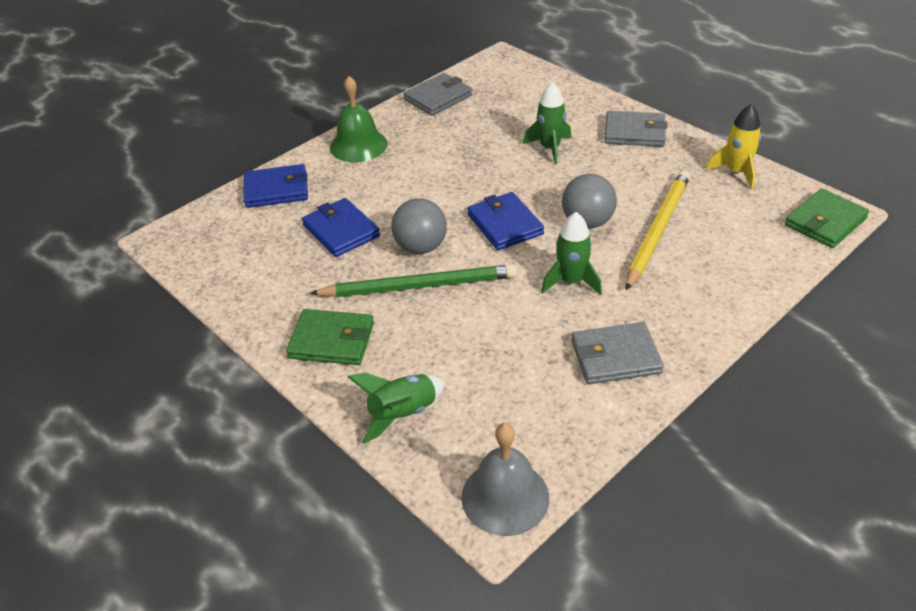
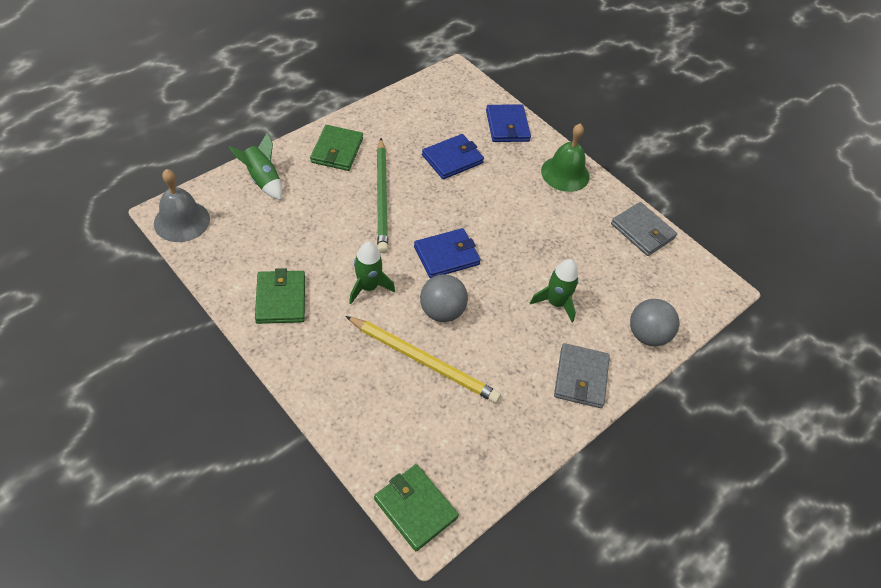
camera: 85 degrees right, 10 degrees up
grey ball [391,199,447,254] -> grey ball moved to [630,299,679,346]
grey wallet [571,322,664,384] -> green wallet [255,268,305,324]
yellow rocket [706,104,761,189] -> none

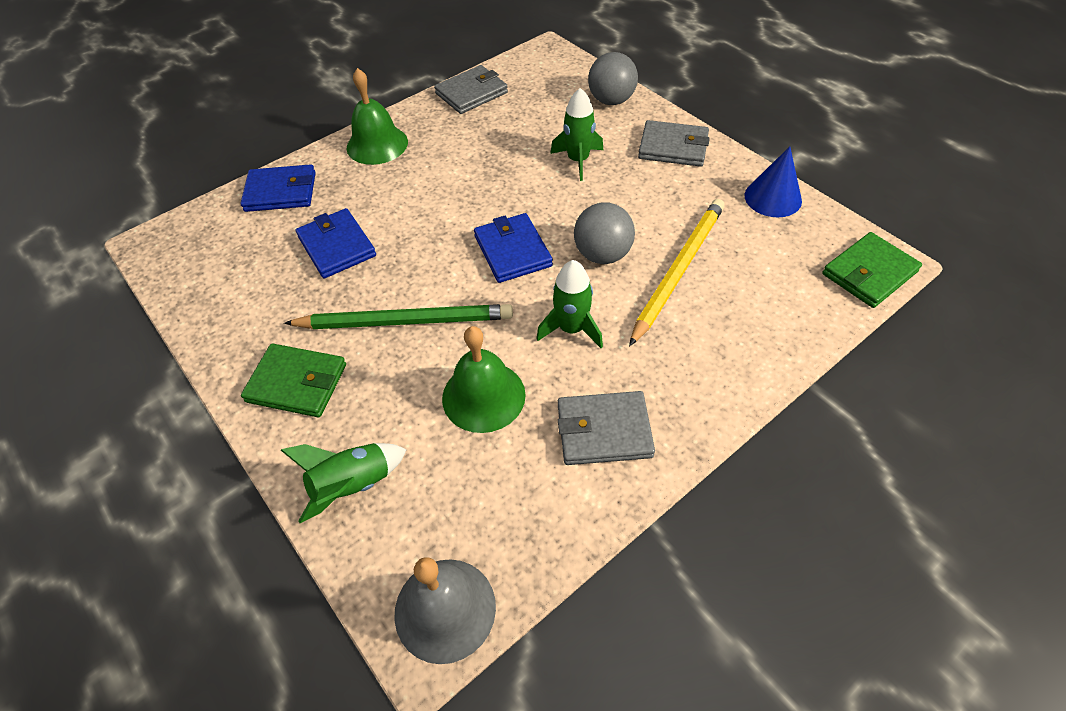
camera: 80 degrees left, 0 degrees up
green wallet [255,268,305,324] -> grey wallet [558,391,655,465]
none -> green bell [442,326,526,433]
none -> blue cone [744,147,802,217]

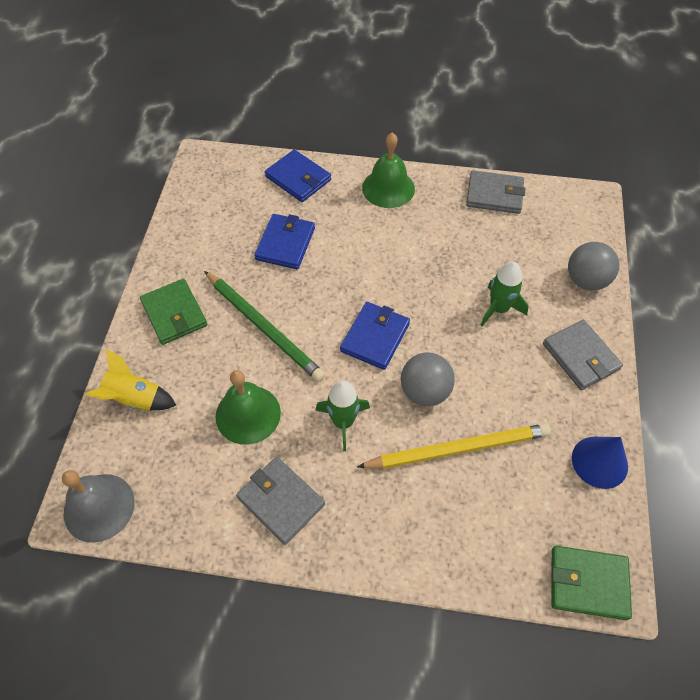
camera: 45 degrees right, 5 degrees up
green rocket [281,443,407,523] -> yellow rocket [85,349,176,410]

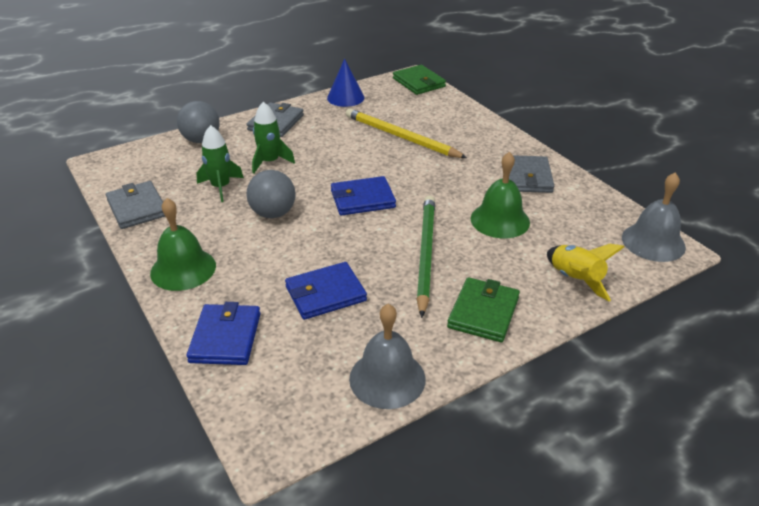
camera: 130 degrees left, 20 degrees down
green rocket [315,381,370,451] -> green rocket moved to [196,125,244,202]
grey ball [401,353,455,406] -> grey ball moved to [247,170,296,218]
none -> grey bell [349,304,426,409]

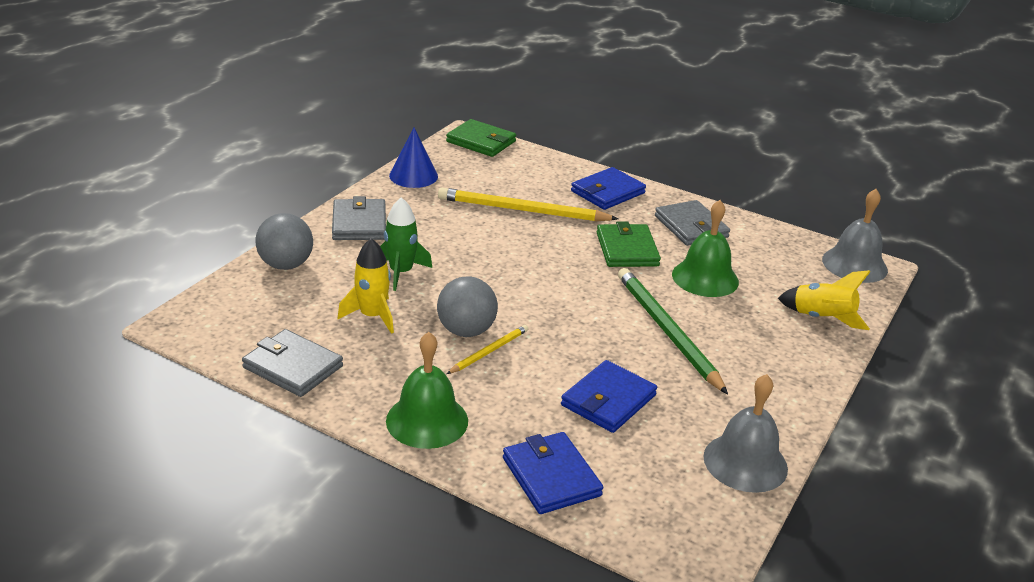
camera: 30 degrees left, 5 degrees down
green rocket [196,125,244,202] -> yellow rocket [338,238,394,334]
blue wallet [331,176,396,216] -> blue wallet moved to [571,167,646,210]
green wallet [447,277,520,342] -> green wallet moved to [597,221,661,267]
none -> yellow pencil [447,325,528,374]

